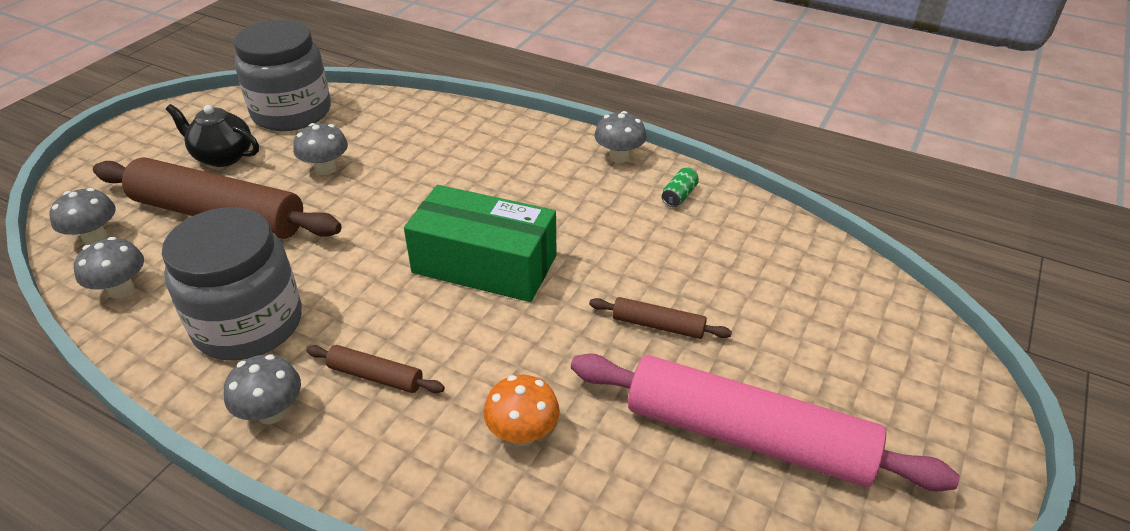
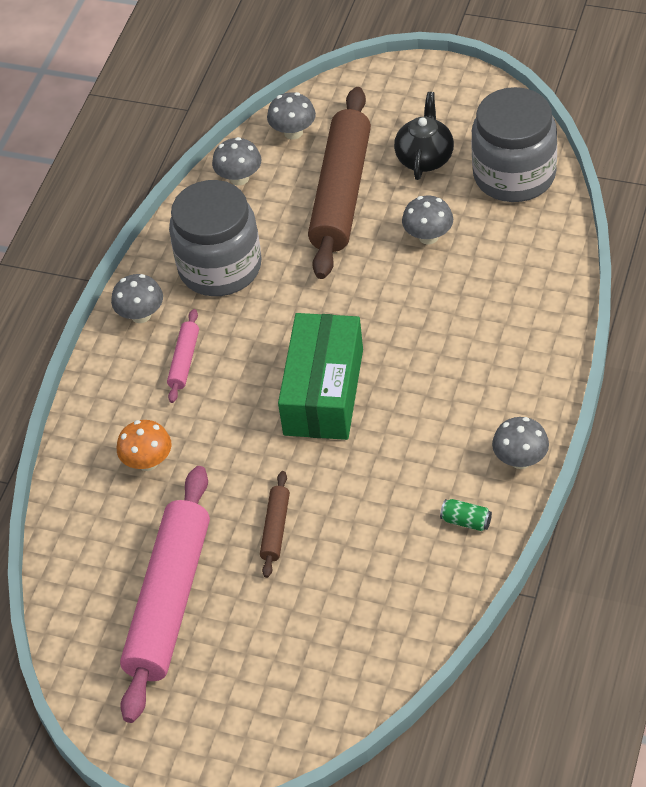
camera: 85 degrees right, 10 degrees up
brown rolling pin [306,345,445,393] -> pink rolling pin [167,309,199,403]

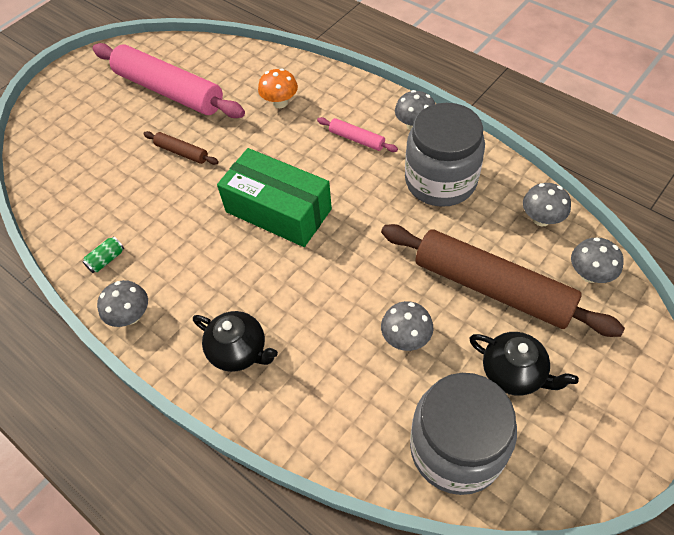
camera: 110 degrees right, 5 degrees up
none -> black teapot [193,311,278,372]

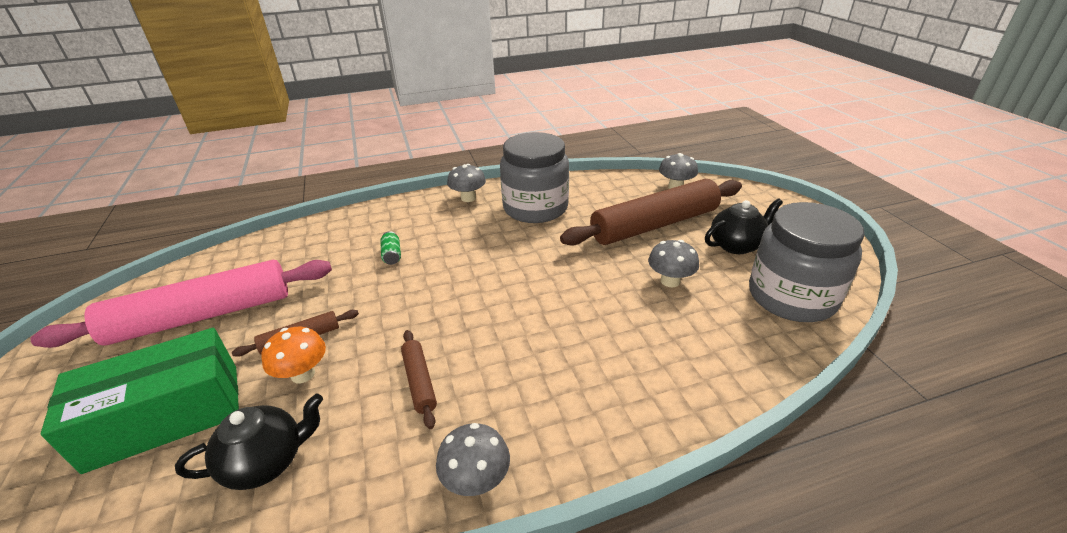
camera: 60 degrees left, 20 degrees down
green can [82,236,124,273] -> green can moved to [380,231,401,265]
black teapot [193,311,278,372] -> black teapot moved to [175,394,323,490]
green box [217,148,332,247] -> green box moved to [40,328,239,474]
orange mushroom [258,68,298,108] -> orange mushroom moved to [261,327,326,383]
pink rolling pin [317,117,398,152] -> none
grey mushroom [523,183,571,226] -> none
none -> brown rolling pin [401,330,437,429]

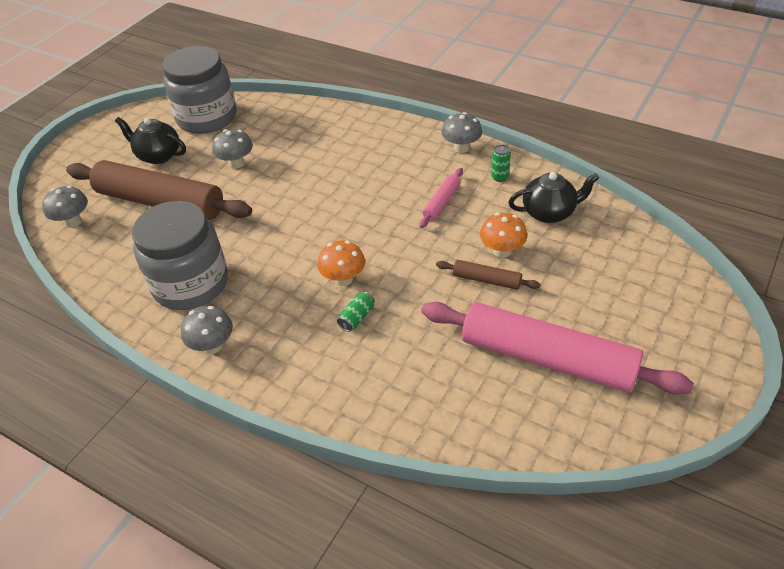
camera: 130 degrees left, 10 degrees up
green box [40,328,239,474] -> none
black teapot [175,394,323,490] -> black teapot turned 150 degrees clockwise [508,172,599,223]
brown rolling pin [401,330,437,429] -> pink rolling pin [420,168,463,228]
none -> orange mushroom [317,240,365,286]
none -> green can [491,145,511,182]

